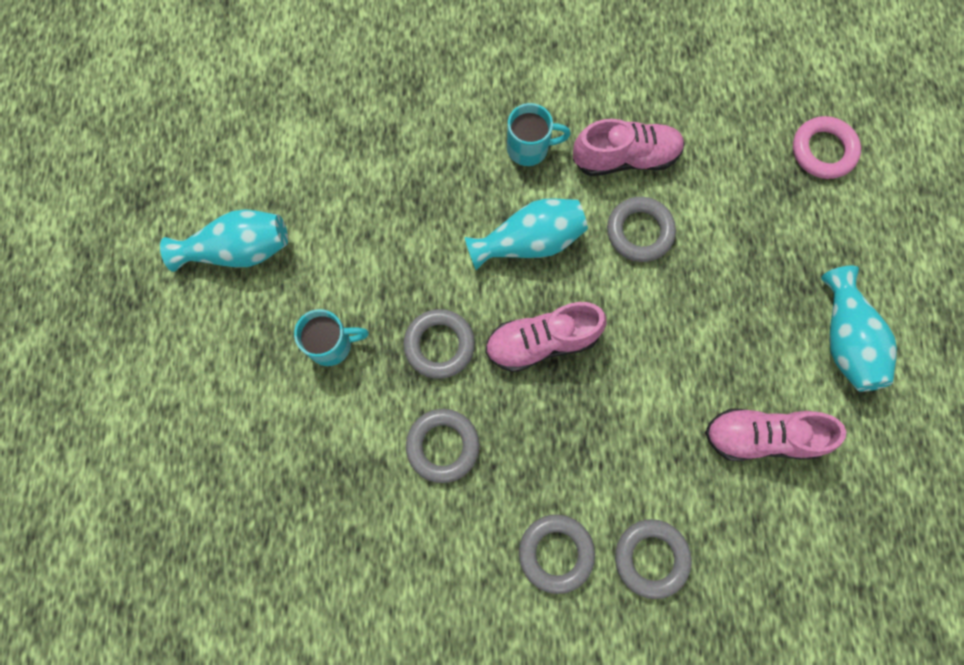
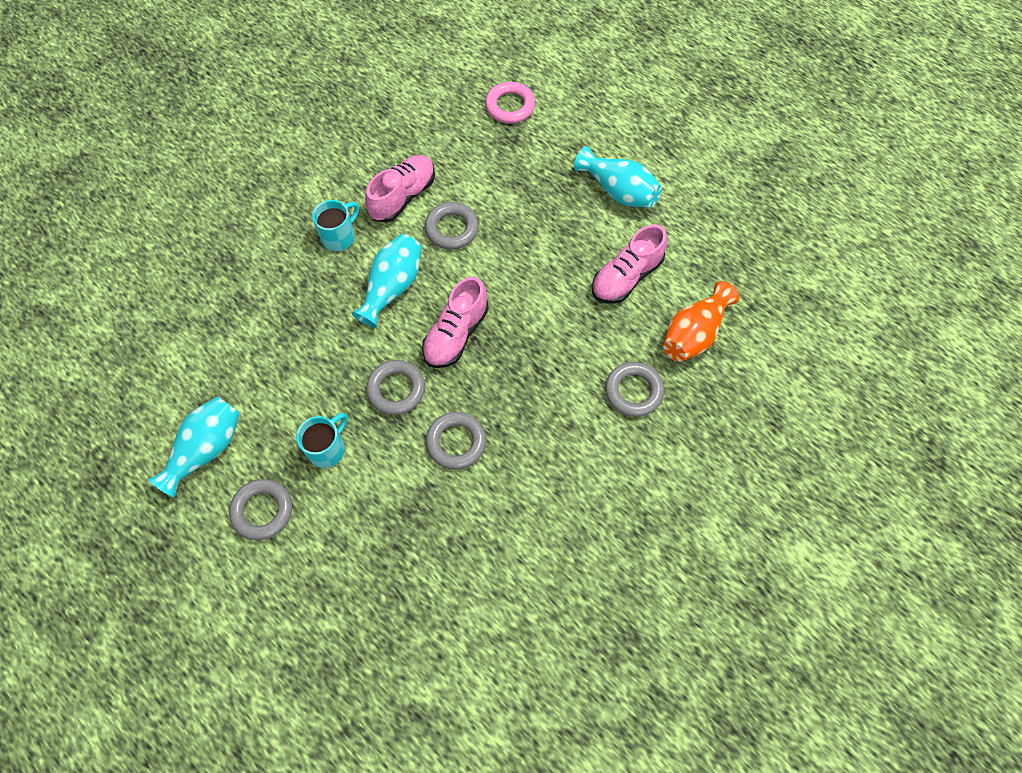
camera: 45 degrees left, 10 degrees down
grey ring [519,514,595,594] -> grey ring moved to [229,479,292,540]
none -> orange vase [663,281,739,362]

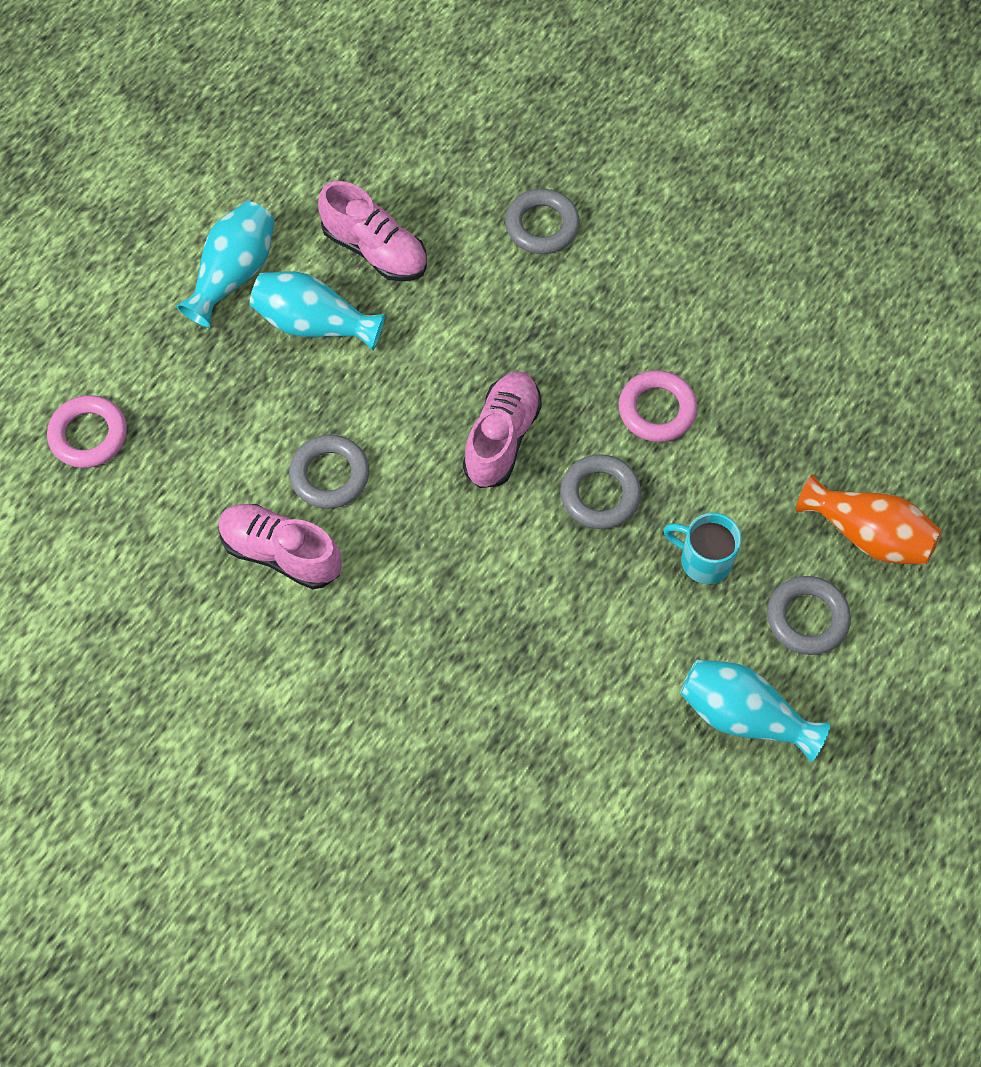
camera: 100 degrees left, 0 degrees up
turquoise mug [312,200,359,251] -> none
turquoise vase [351,234,422,328] -> turquoise vase moved to [249,272,385,351]
pink shoe [422,277,489,368] -> pink shoe turned 90 degrees counterclockwise [463,371,542,488]
grey ring [426,412,486,469] -> pink ring [619,370,698,442]
orange vase [663,281,739,362] -> orange vase moved to [796,474,942,565]

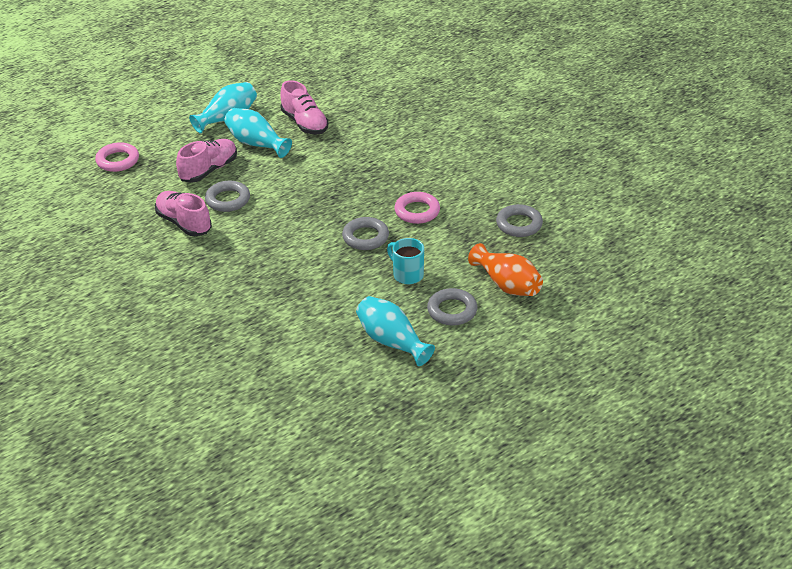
camera: 20 degrees right, 25 degrees down
pink shoe [463,371,542,488] -> pink shoe moved to [176,139,237,183]
grey ring [505,189,580,254] -> grey ring moved to [496,204,543,237]

